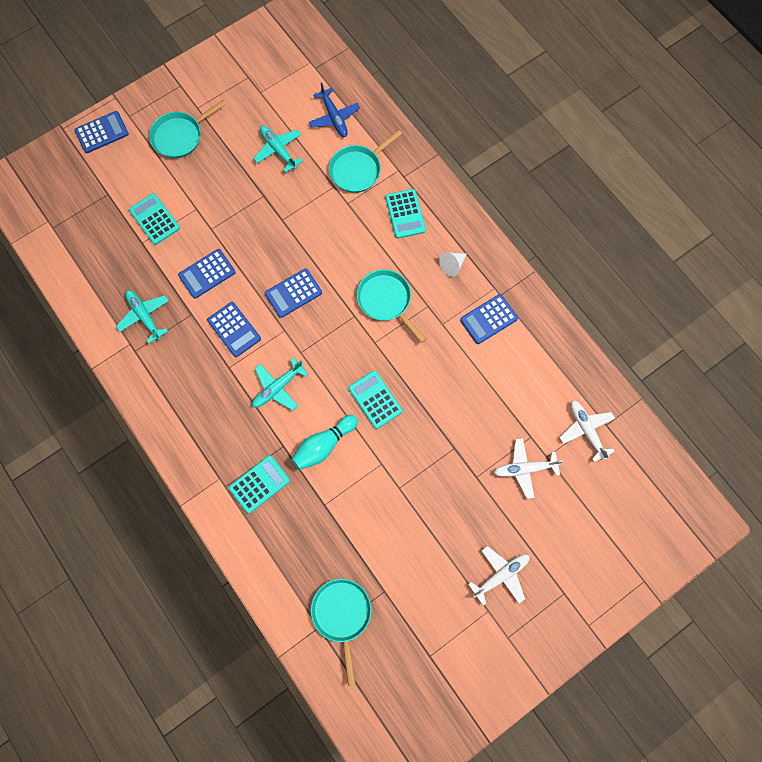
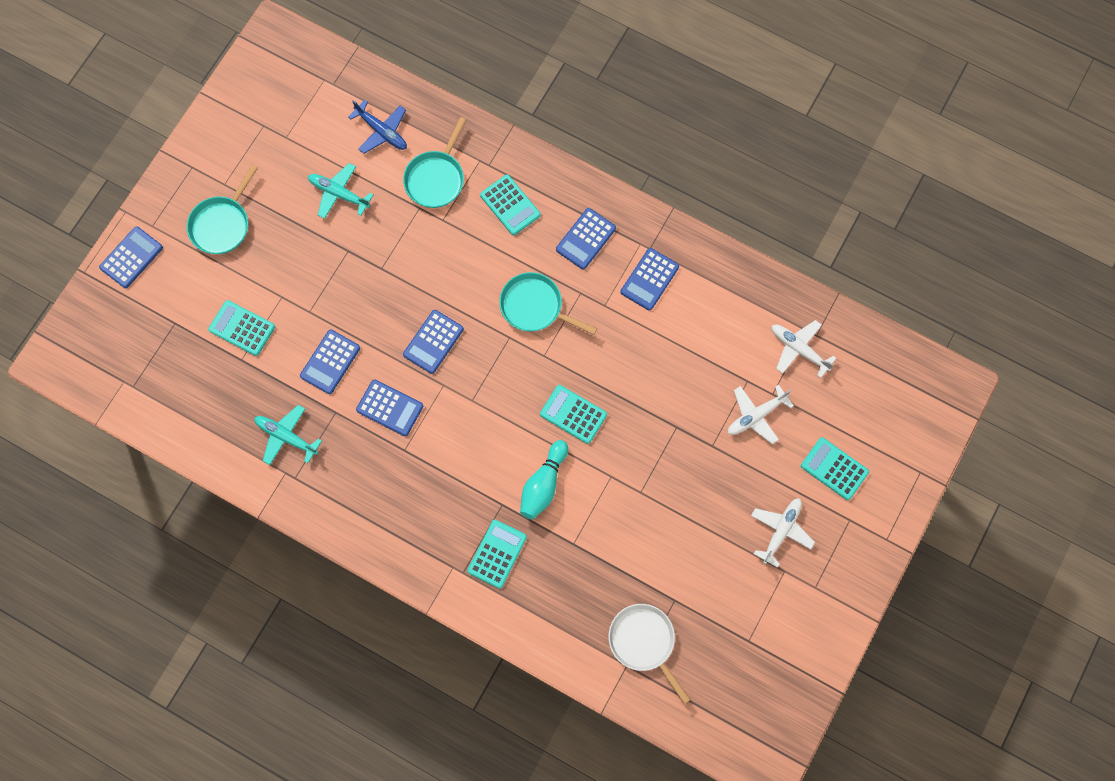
camera: 25 degrees left, 0 degrees up
turquoise plane [252,358,308,411] -> none
turquoise pan [311,579,371,686] -> white pan [609,604,691,704]
white cone [439,252,467,277] -> blue calculator [556,208,616,270]
none -> turquoise calculator [801,437,869,500]

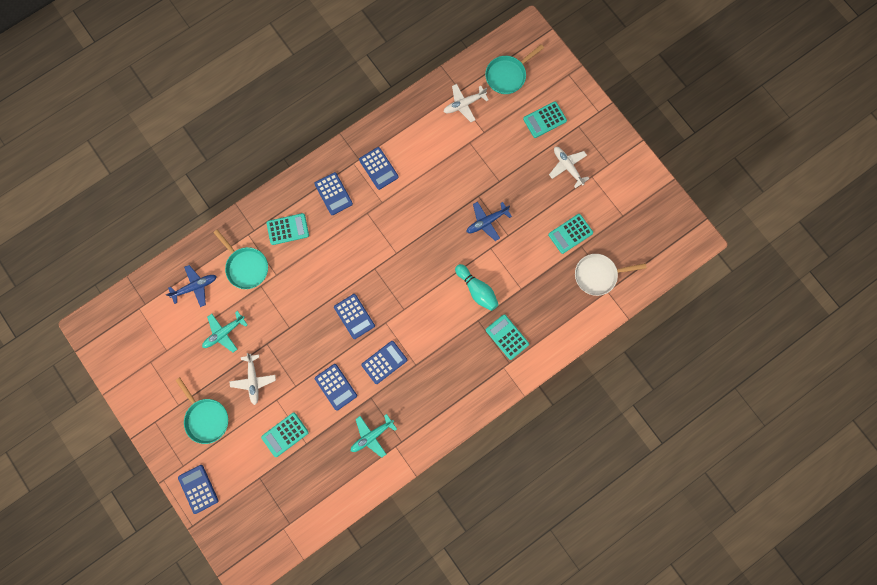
camera: 65 degrees left, 5 degrees up
turquoise pan [499,272,597,335] -> turquoise pan moved to [485,44,544,94]
turquoise calculator [540,385,607,444] -> turquoise calculator moved to [548,214,593,254]
white plane [728,384,794,444] -> white plane moved to [229,353,276,405]
none -> blue plane [467,201,512,241]

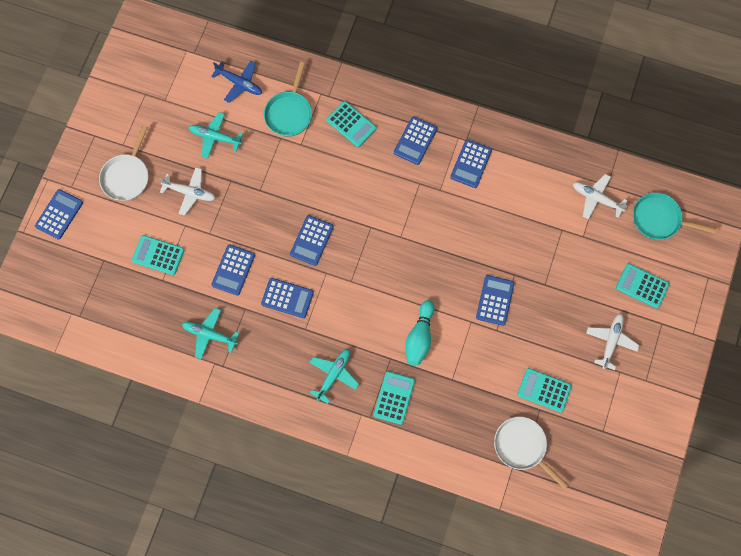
camera: 55 degrees right, 5 degrees down
turquoise pan [175,377,228,444] -> white pan [99,125,148,201]
white plane [229,353,276,405] -> white plane turned 120 degrees counterclockwise [159,168,216,216]
blue plane [467,201,512,241] -> blue calculator [476,275,514,326]
none -> turquoise plane [309,349,359,404]

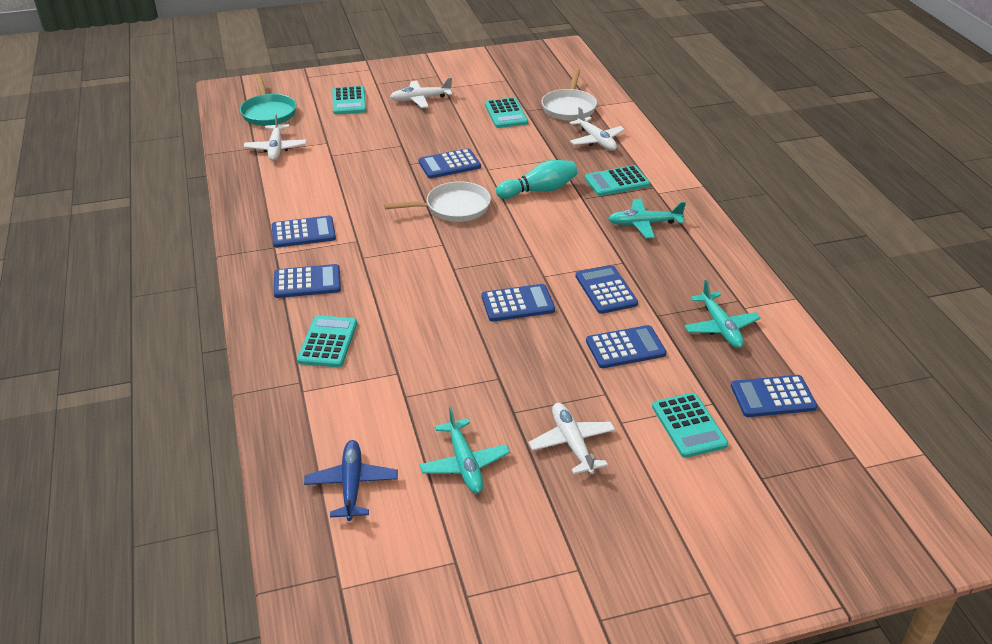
camera: 125 degrees left, 35 degrees down
blue calculator [35,189,83,240] -> blue calculator moved to [731,375,817,417]
white pan [99,125,148,201] -> white pan moved to [384,181,491,222]
turquoise pan [264,62,312,137] -> none
none -> white plane [570,107,625,151]

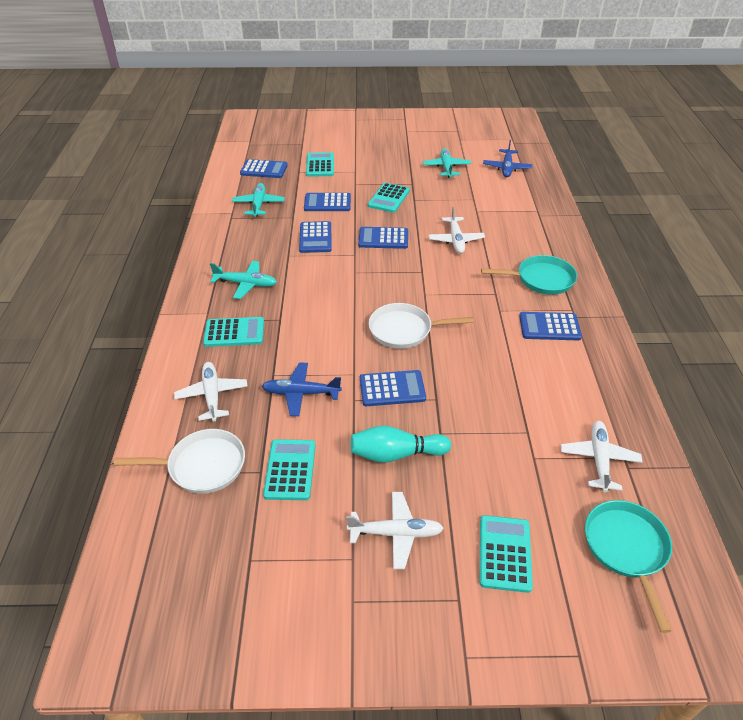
camera: 165 degrees left, 5 degrees up
blue calculator [274,264,341,298] -> turquoise pan [481,255,577,295]
turquoise calculator [297,315,357,367] -> turquoise calculator moved to [368,183,410,213]
turquoise bowling pin [496,160,577,199] -> turquoise bowling pin moved to [351,426,451,463]
white plane [529,403,615,474] -> white plane moved to [429,206,485,254]
white pan [542,69,597,121] -> white pan turned 60 degrees clockwise [114,429,245,494]
none -> blue plane [262,362,342,416]

